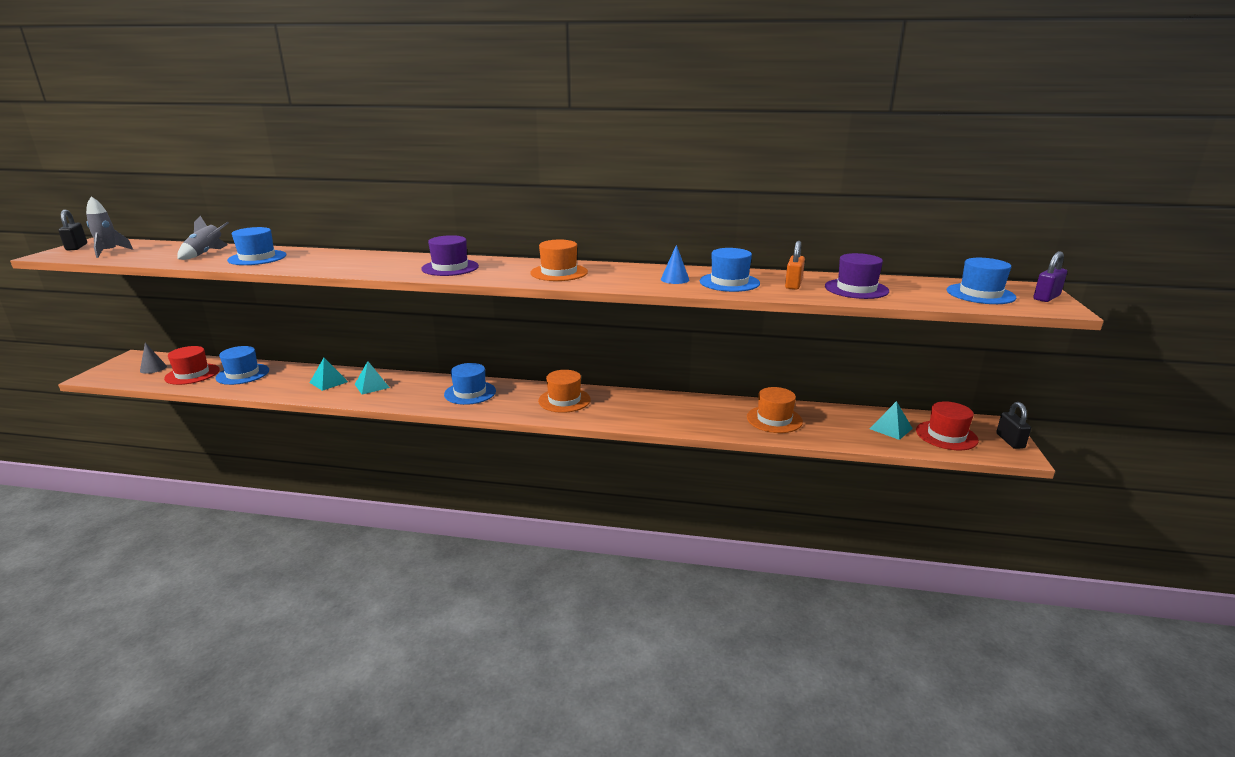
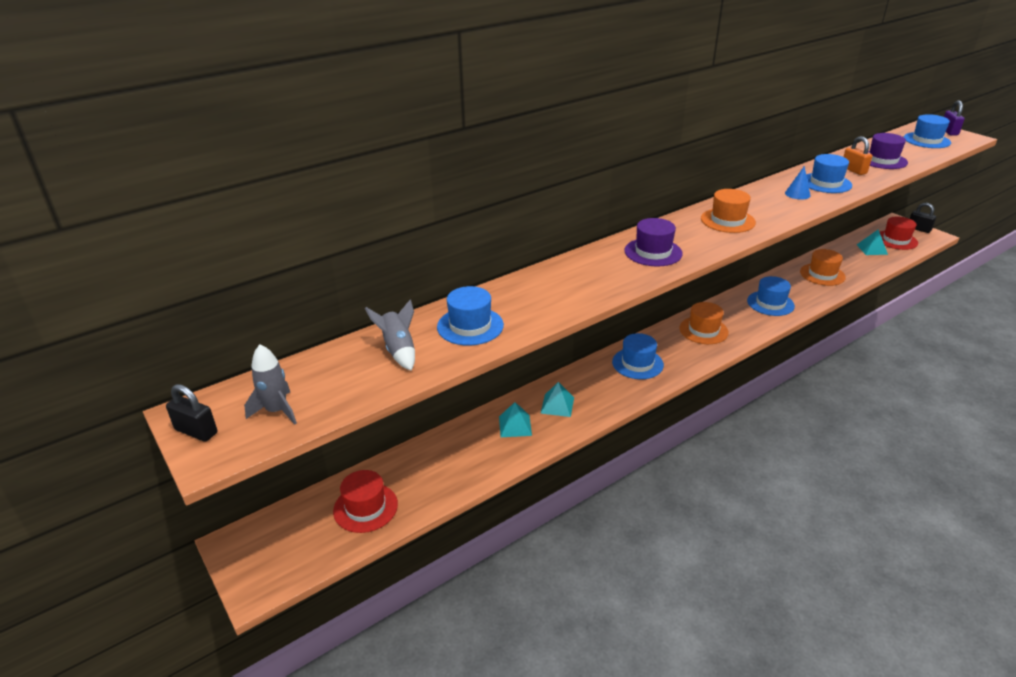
camera: 45 degrees left, 10 degrees up
grey cone [140,343,167,374] -> none
blue hat [215,346,269,385] -> blue hat moved to [747,276,795,316]

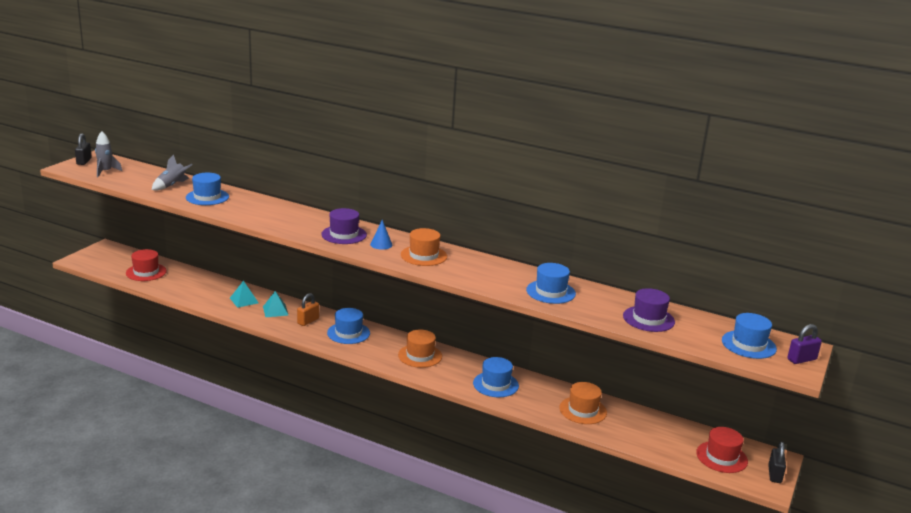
camera: 60 degrees right, 10 degrees down
blue cone [785,166,811,200] -> blue cone moved to [370,220,393,250]
orange padlock [843,136,872,175] -> orange padlock moved to [297,293,319,326]
turquoise pyramid [856,229,888,255] -> none

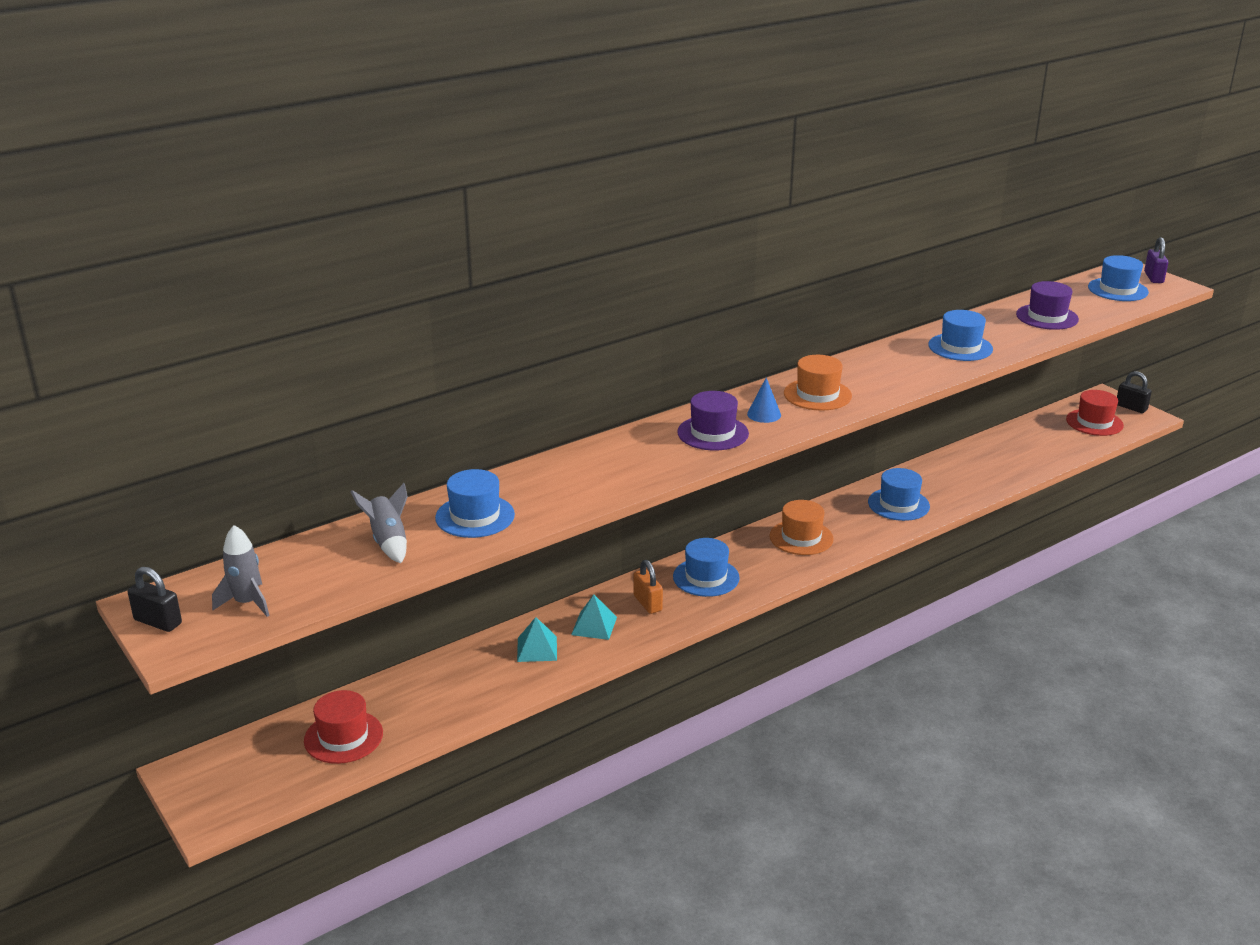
camera: 60 degrees left, 5 degrees up
orange hat [559,382,607,424] -> none

